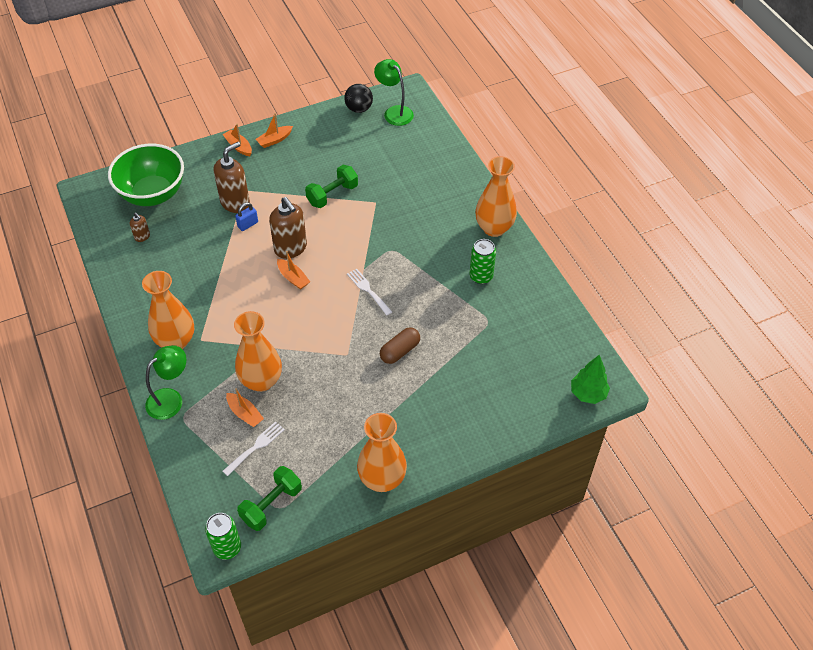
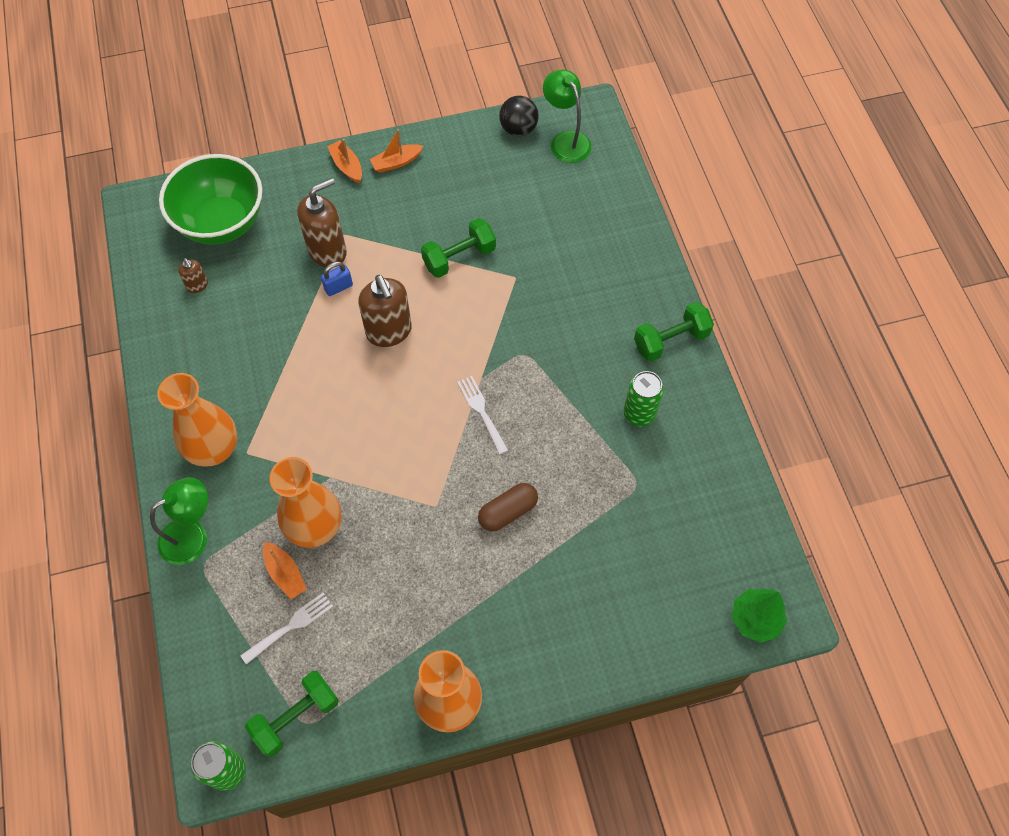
camera: 10 degrees right, 10 degrees up
orange boat [277,251,310,290] -> none
orange vase [475,156,517,237] -> green dumbbell [634,302,714,362]

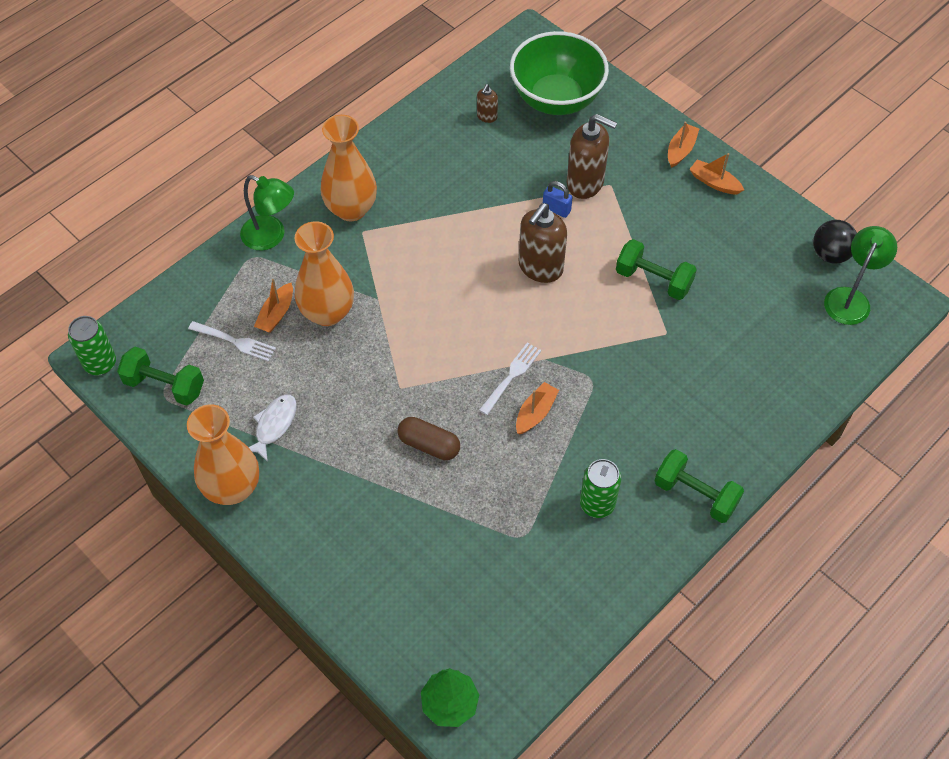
camera: 60 degrees right, 5 degrees down
none -> white fish [249,394,297,462]
none -> orange boat [516,382,559,434]

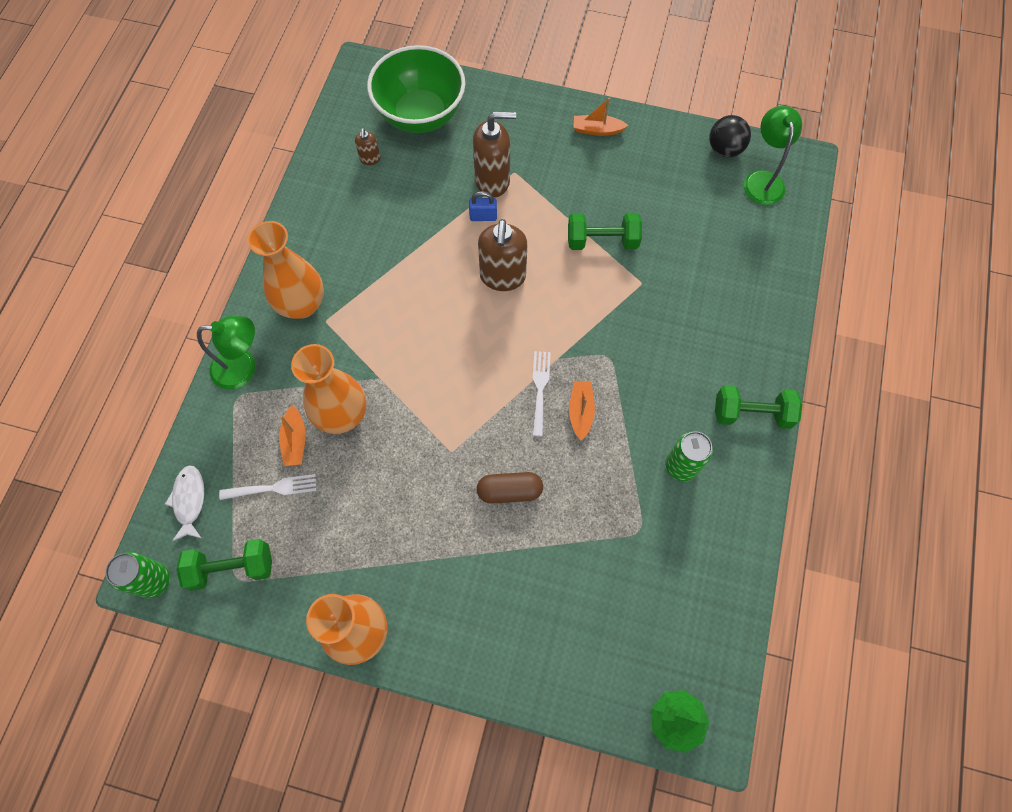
camera: 30 degrees left, 10 degrees up
white fish [249,394,297,462] -> white fish moved to [165,465,204,541]
orange boat [668,121,699,168] -> none

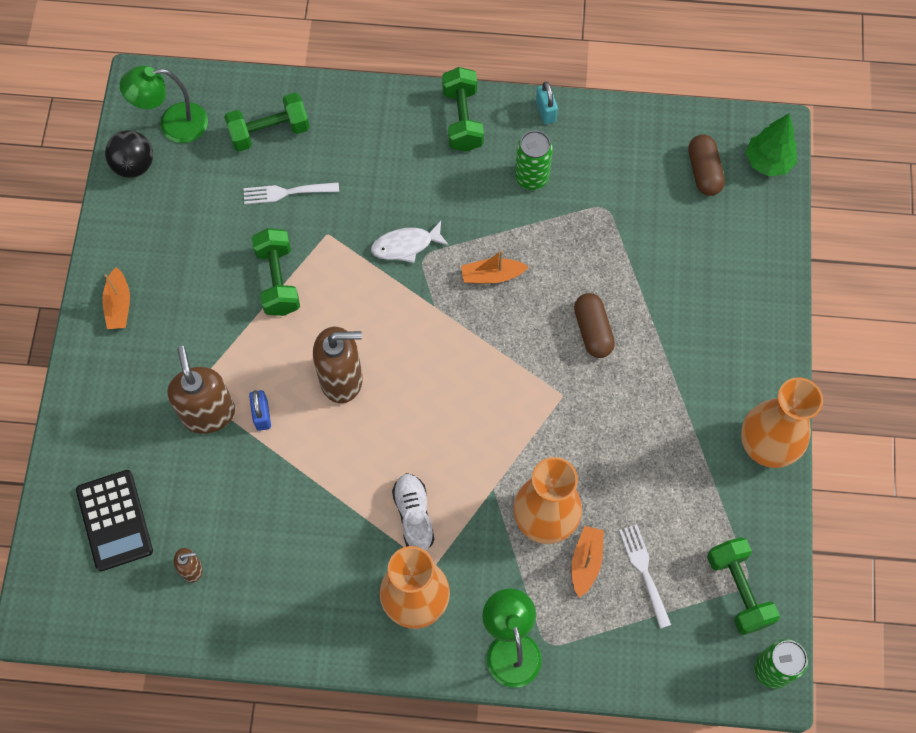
camera: 100 degrees left, 0 degrees up
white fish [165,465,204,541] -> white fish moved to [371,221,449,263]
orange boat [279,405,306,466] -> orange boat turned 60 degrees counterclockwise [571,526,604,597]
green bowl [367,45,465,133] -> black calculator [76,470,153,571]
white fork [532,351,551,436] -> white fork moved to [243,182,339,204]
none -> green dumbbell [224,93,309,151]
none -> white shoe [392,473,434,551]
none -> turquoise padlock [536,82,558,124]
none -> brown capsule [688,134,725,196]

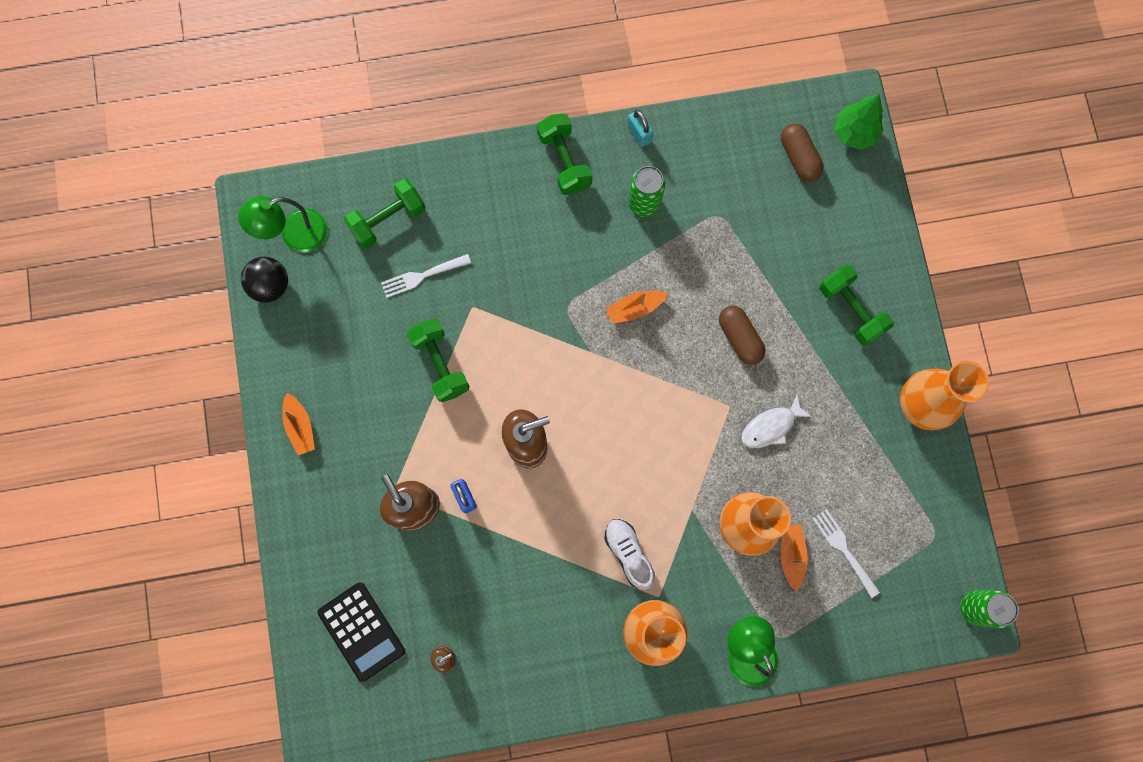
camera: 15 degrees left, 10 degrees up
white fish [371,221,449,263] -> white fish moved to [741,394,812,448]
green dumbbell [707,537,780,635] -> green dumbbell moved to [819,265,894,346]

